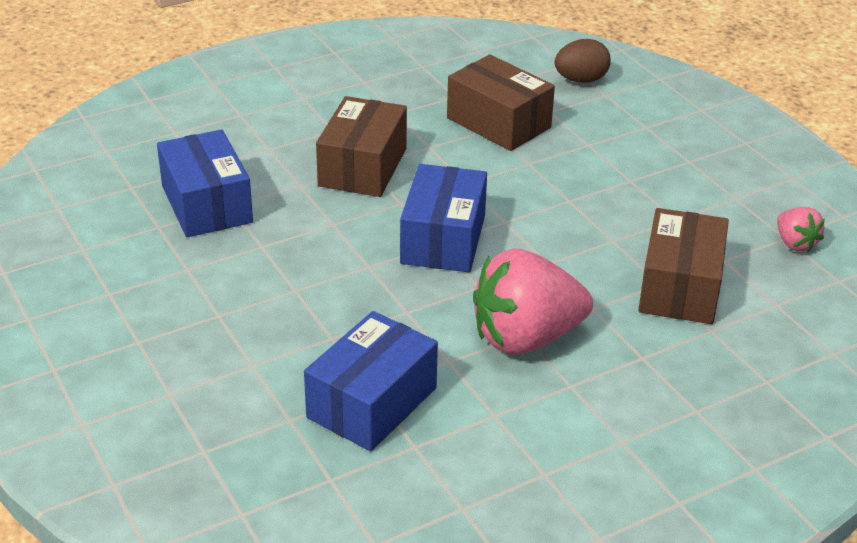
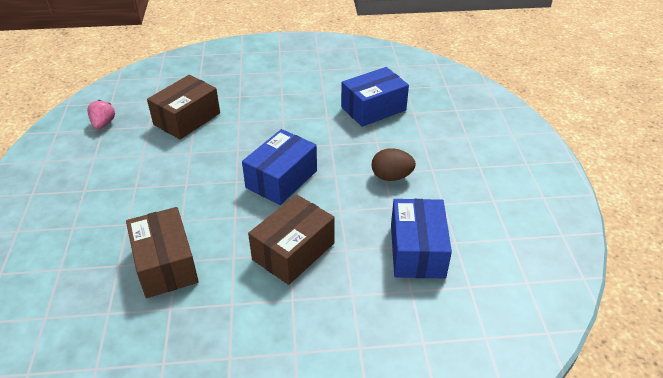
camera: 155 degrees left, 5 degrees up
pink strawberry [473,248,593,355] -> none
brown egg [555,39,611,83] -> brown egg moved to [371,148,416,181]

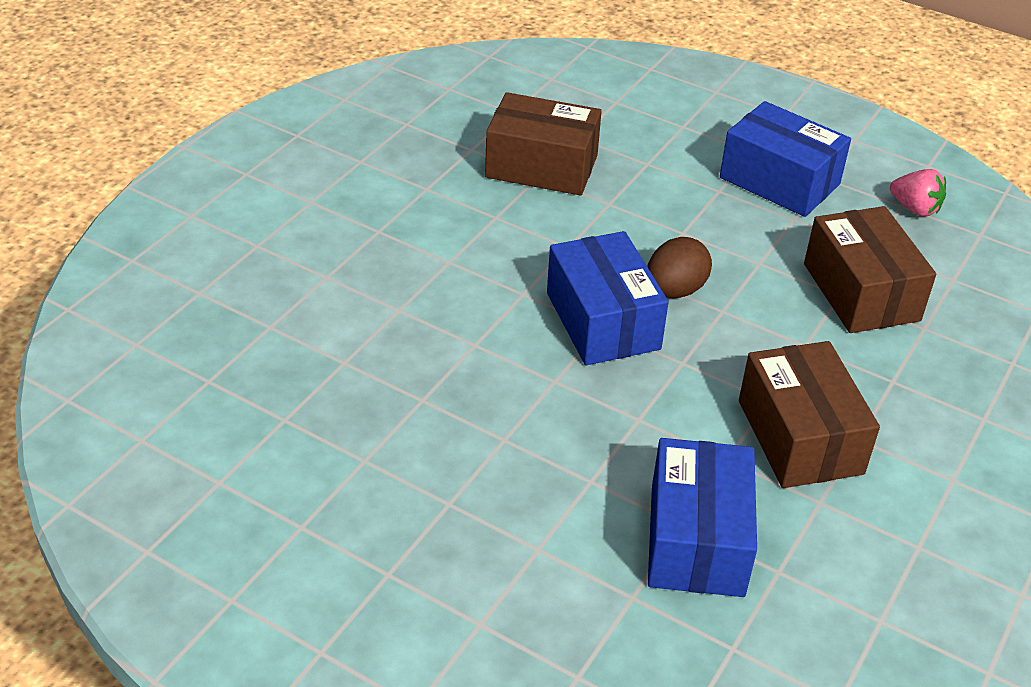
camera: 125 degrees right, 0 degrees up
brown box [248,195,335,285] -> brown box moved to [739,341,880,488]
brown egg [371,148,416,181] -> brown egg moved to [647,237,712,298]
blue box [391,199,452,278] -> blue box moved to [720,101,851,217]

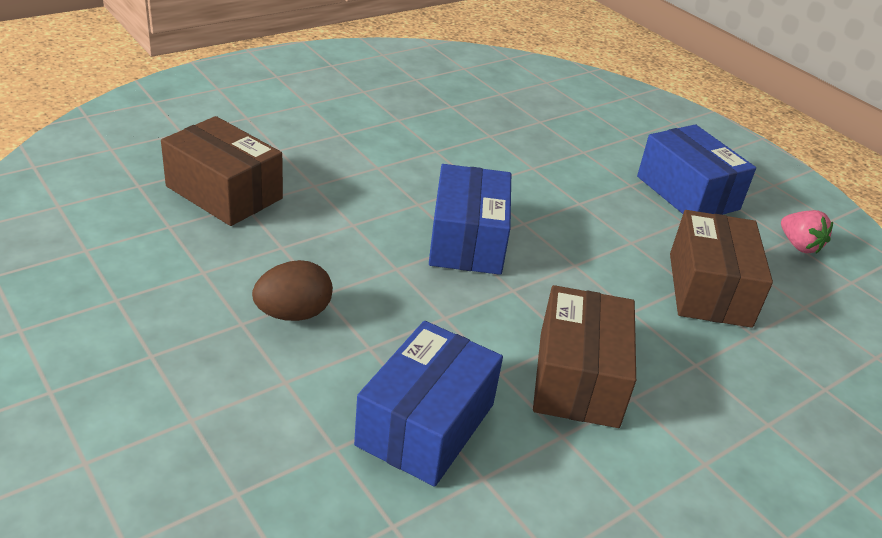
camera: 20 degrees right, 5 degrees down
brown box [485,92,602,196] -> brown box moved to [161,116,283,226]
brown egg [647,237,712,298] -> brown egg moved to [252,260,333,321]

